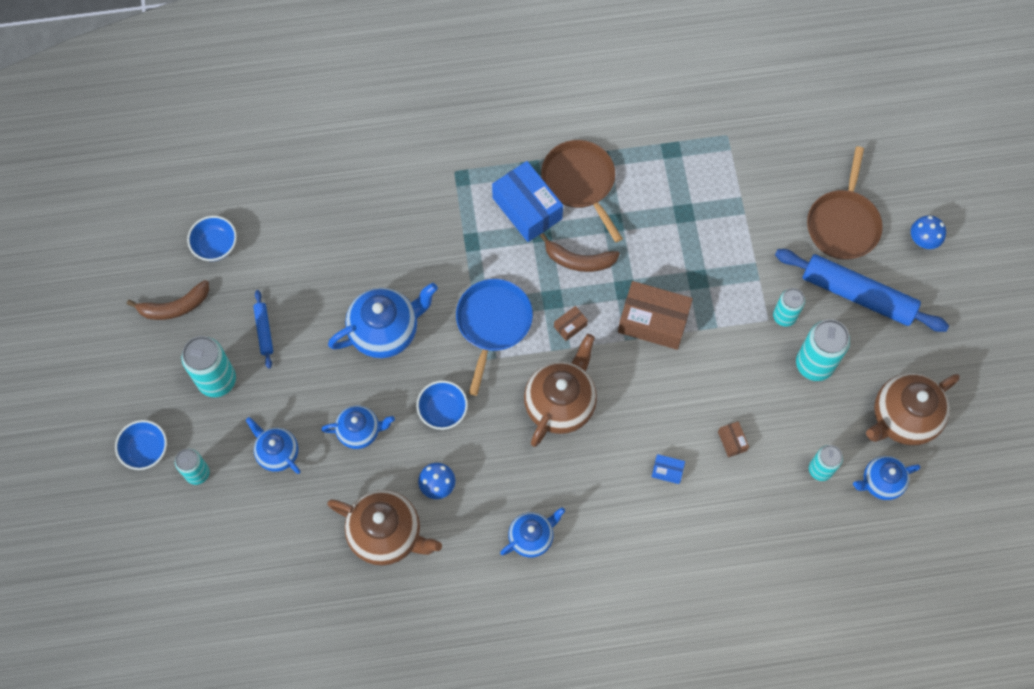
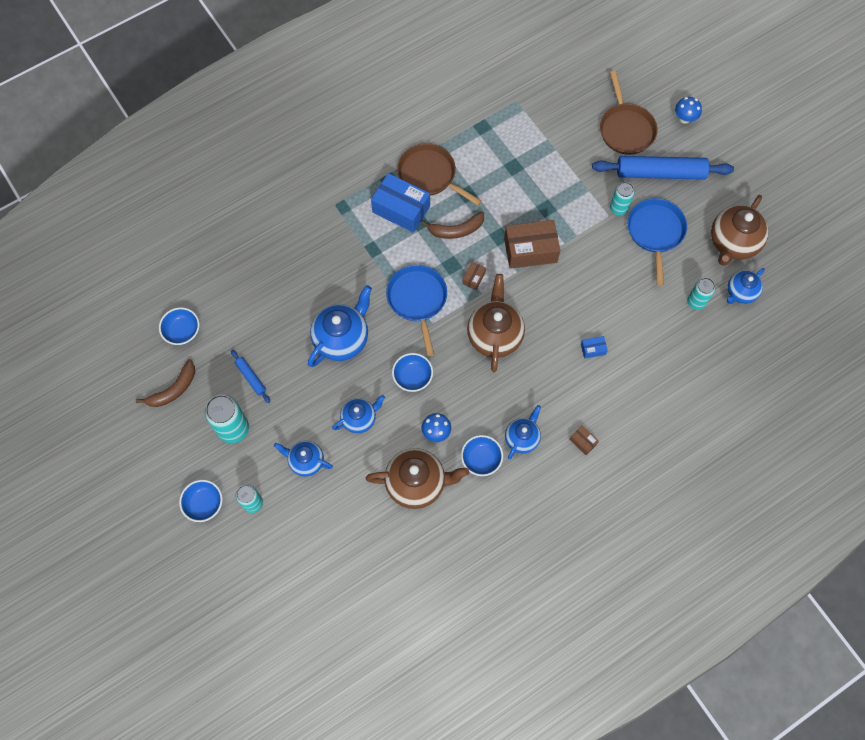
camera: 25 degrees left, 0 degrees up
brown box [718,421,749,457] -> brown box moved to [569,425,599,455]
turquoise can [796,319,850,381] -> blue pan [627,198,687,286]
none -> blue bowl [461,435,503,476]

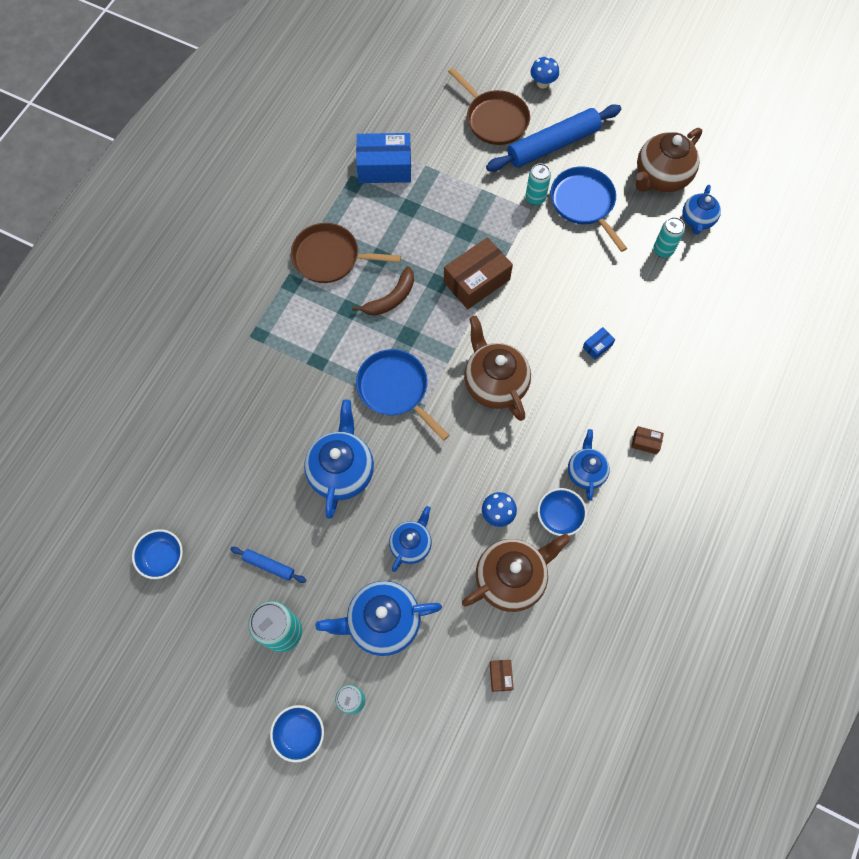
camera: 30 degrees left, 0 degrees up
brown banana [136,359,195,407] -> none
blue teapot [274,441,333,477] -> blue teapot [315,581,442,656], size x1.66
blue box [371,173,430,233] -> blue box moved to [356,133,411,183]
blue bowl [392,353,433,392] -> none
brown box [462,262,486,290] -> brown box moved to [490,660,514,692]
brown teapot [711,195,769,266] -> brown teapot turned 45 degrees clockwise [636,128,702,192]

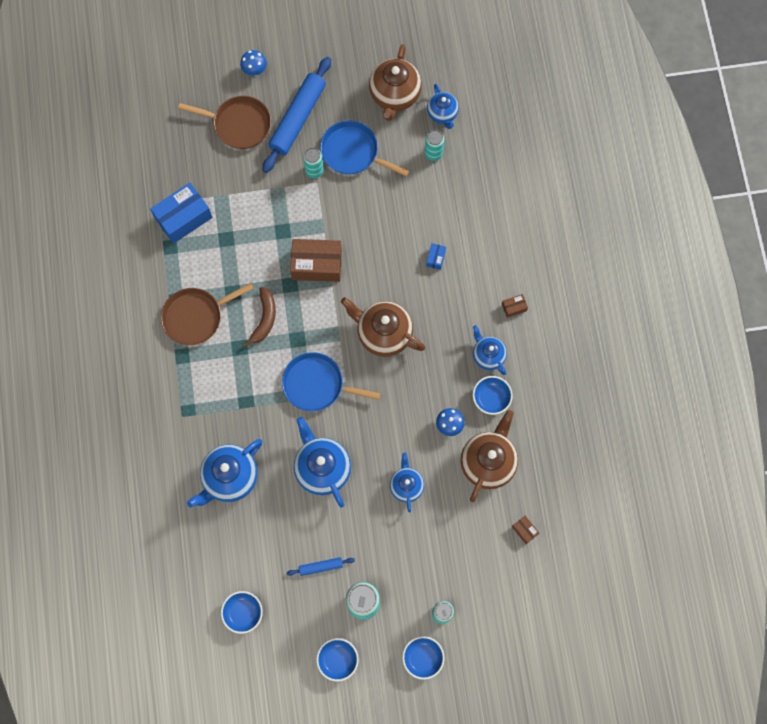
camera: 35 degrees left, 5 degrees up
blue teapot [315,581,442,656] -> blue teapot moved to [187,439,262,508]
brown box [444,237,513,309] -> brown box turned 75 degrees clockwise [290,239,342,282]
none -> blue bowl [316,638,359,681]

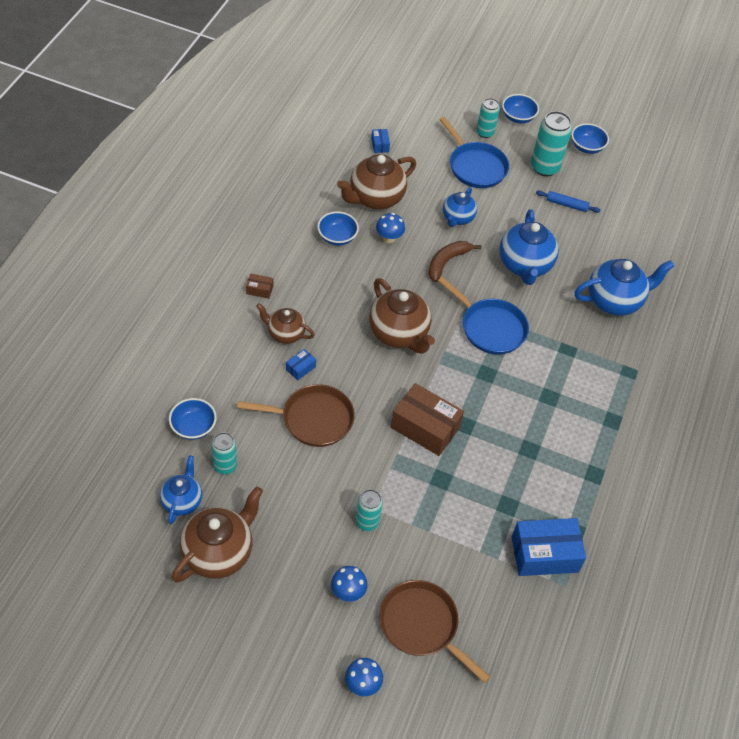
camera: 155 degrees left, 20 degrees down
brown pan [161,283,254,345] -> brown pan moved to [237,384,355,447]
blue bowl [221,591,263,634] -> blue bowl moved to [169,398,217,440]
brown banana [243,287,276,348] -> brown banana moved to [428,241,481,282]
blue rolling pin [263,57,331,173] -> blue mushroom [331,566,368,602]
blue pan [320,120,409,177] -> blue pan moved to [440,117,509,188]
blue teapot [473,325,507,375] -> none
brown box [512,516,539,544] -> blue box [371,129,390,153]
none -> brown teapot [256,303,315,344]

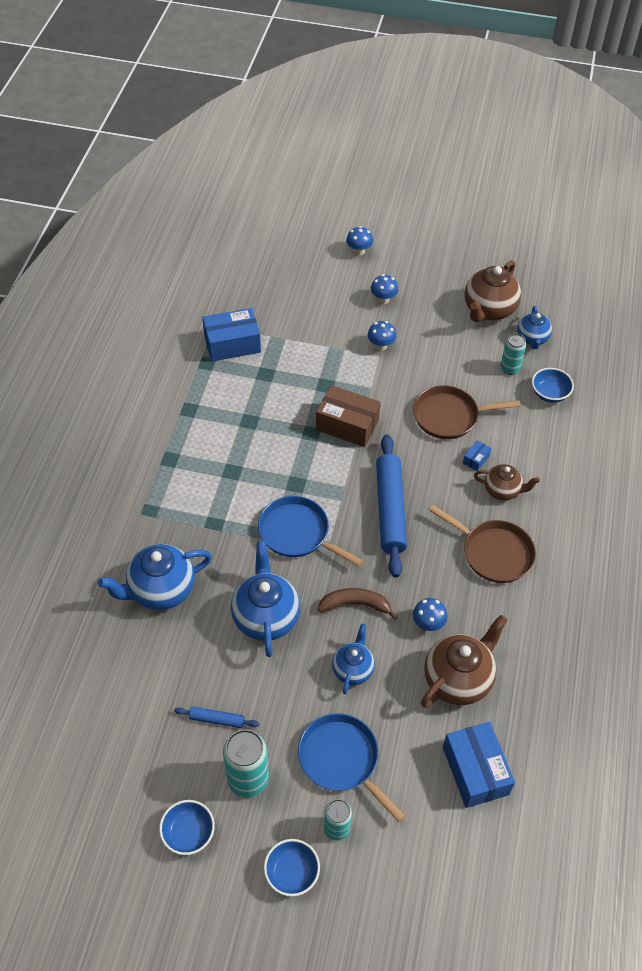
camera: 175 degrees right, 0 degrees up
brown box [246,273,273,299] -> none
blue bowl [317,211,359,246] -> none
turquoise can [356,489,383,531] -> blue mushroom [367,321,396,351]
brown teapot [369,278,435,354] -> blue rolling pin [376,435,407,577]
blue box [371,129,390,153] -> blue box [443,722,515,808], size x2.26
brown pan [379,580,491,683] -> brown pan moved to [429,505,536,583]
brown banana [428,241,481,282] -> brown banana turned 120 degrees counterclockwise [318,588,398,620]

